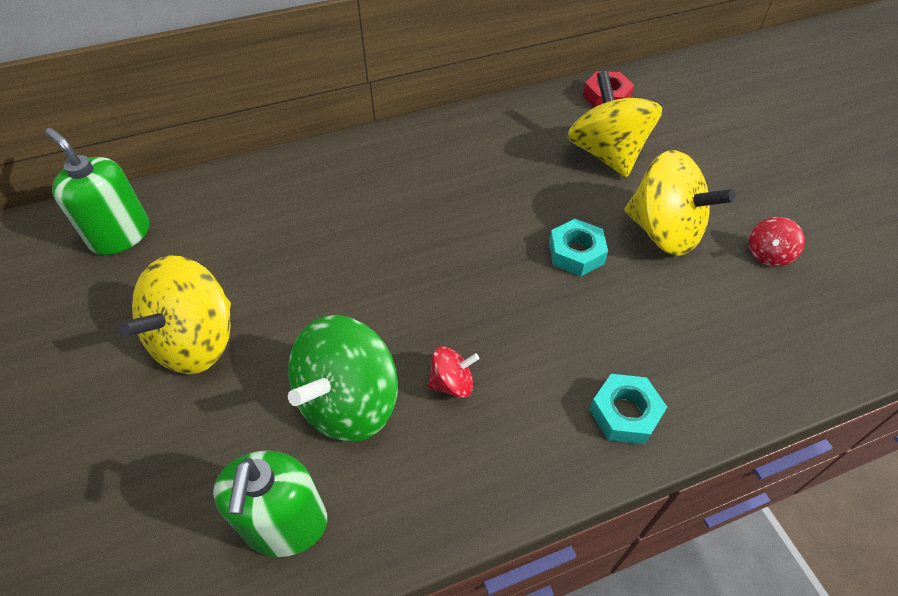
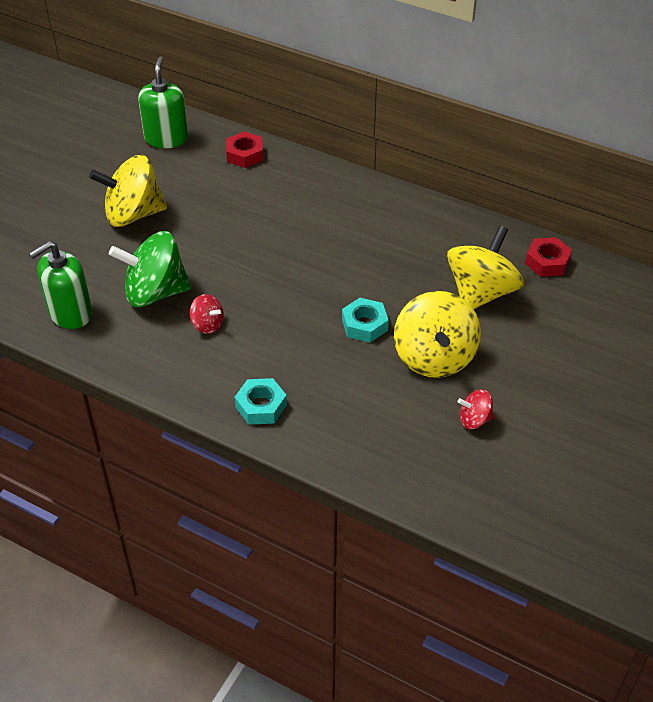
camera: 50 degrees right, 5 degrees down
none -> red nut [226,131,263,168]

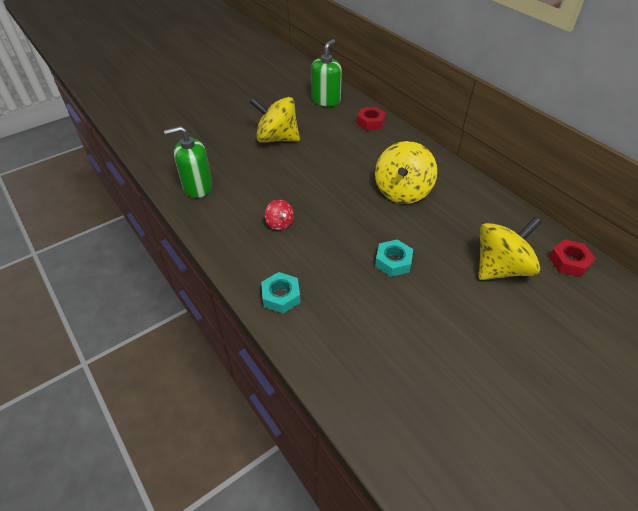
camera: 25 degrees right, 0 degrees up
green spinning top [109,231,191,307] -> none
yellow spinning top [394,291,481,378] -> yellow spinning top moved to [375,141,437,204]
red spinning top [458,389,494,429] -> none

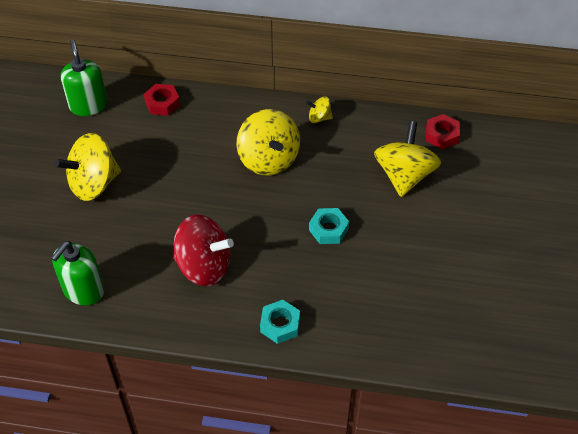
camera: 45 degrees left, 5 degrees up
red spinning top [265,200,294,230] -> red spinning top [173,214,234,286], size x2.12
none -> yellow spinning top [306,97,333,123]

